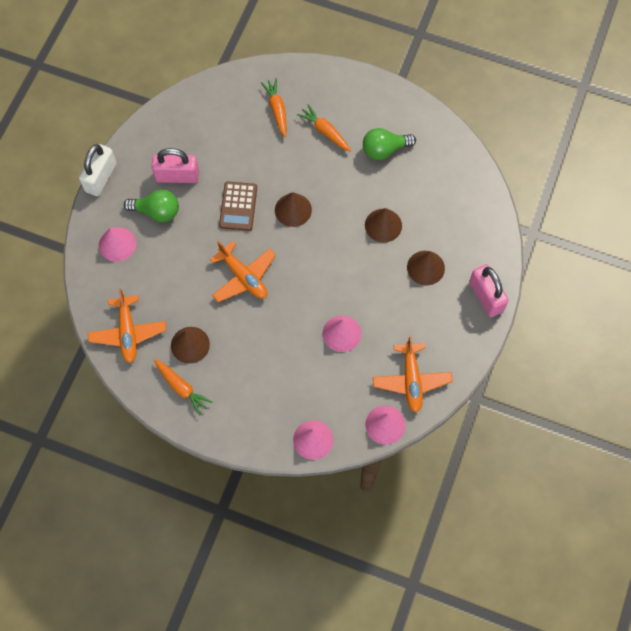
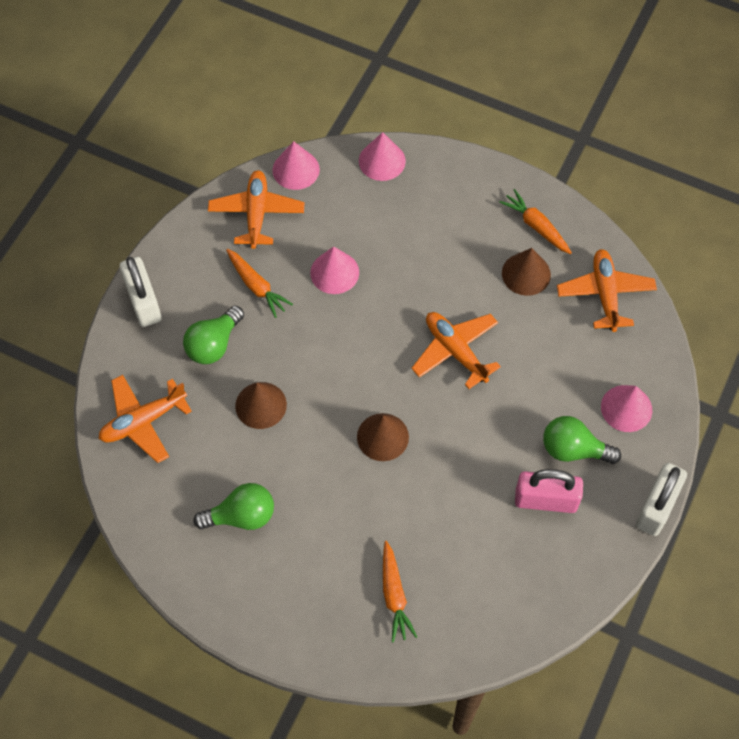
camera: 175 degrees left, 5 degrees down
brown calculator [219,182,257,231] -> none
orange carrot [297,104,351,152] -> orange carrot moved to [226,249,293,318]
brown cone [407,251,445,285] -> green light bulb [183,306,244,364]
pink padlock [469,264,509,317] -> white padlock [120,257,162,327]
none -> orange plane [99,375,192,463]

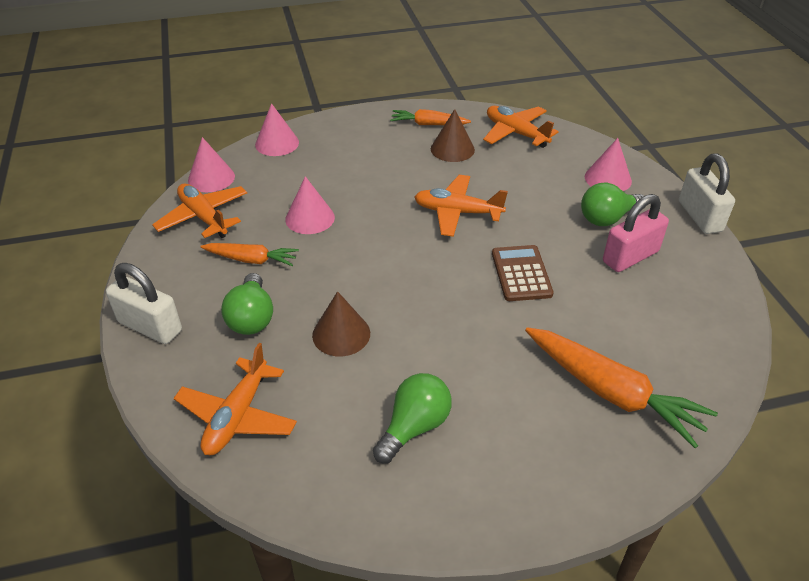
camera: 40 degrees left, 20 degrees down
brown cone [357,413,409,461] -> none
orange carrot [383,541,417,642] -> orange carrot [525,327,718,448], size x1.70
none -> brown calculator [492,245,554,301]

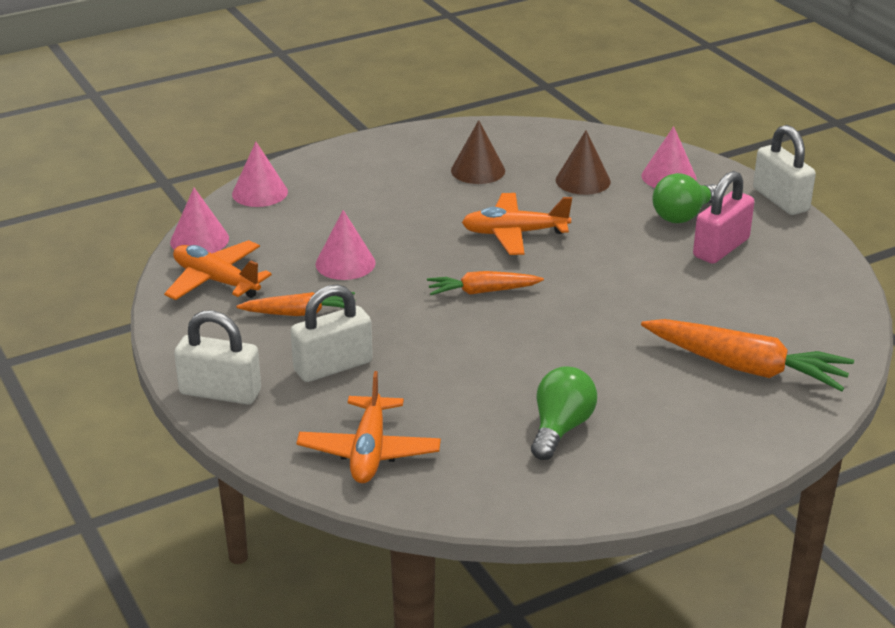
camera: 15 degrees left, 10 degrees down
green light bulb [221,273,273,335] -> white padlock [291,284,373,382]
brown cone [312,291,370,356] -> brown cone moved to [556,130,611,195]
orange carrot [390,109,471,125] -> orange carrot moved to [427,271,544,295]
orange plane [483,106,559,148] -> none
brown calculator [492,245,554,301] -> none

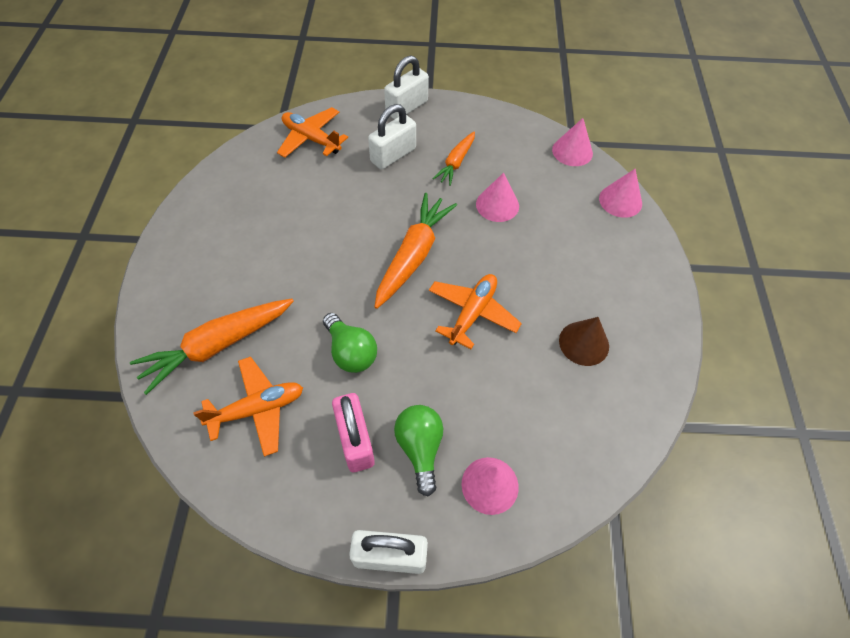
camera: 120 degrees right, 25 degrees up
orange plane [164,240,272,300] -> orange plane moved to [193,357,303,457]
white padlock [291,284,373,382] -> white padlock turned 45 degrees clockwise [368,104,416,169]
orange carrot [427,271,544,295] -> orange carrot [375,193,457,309], size x1.70
green light bulb [531,367,597,460] -> green light bulb moved to [323,313,377,373]
brown cone [556,130,611,195] -> none

